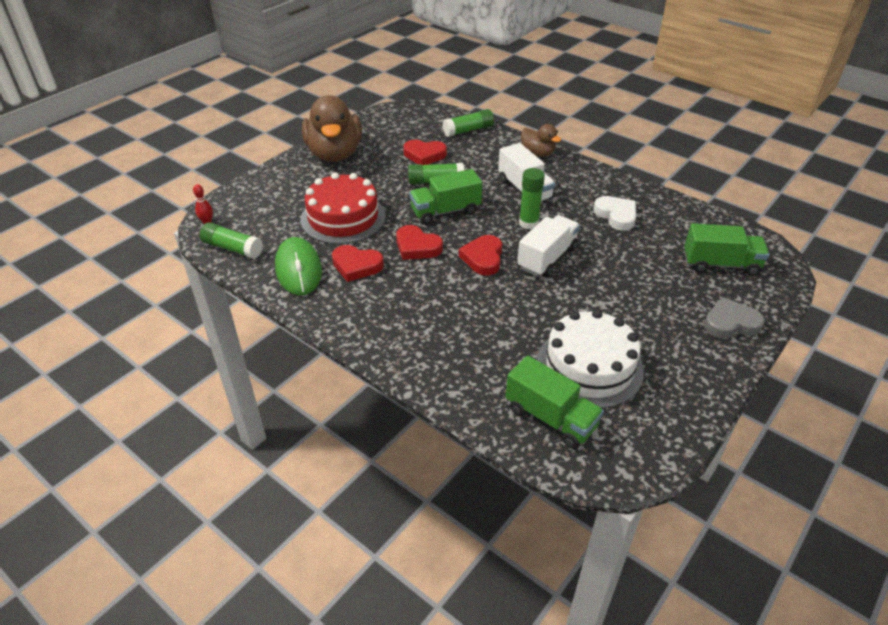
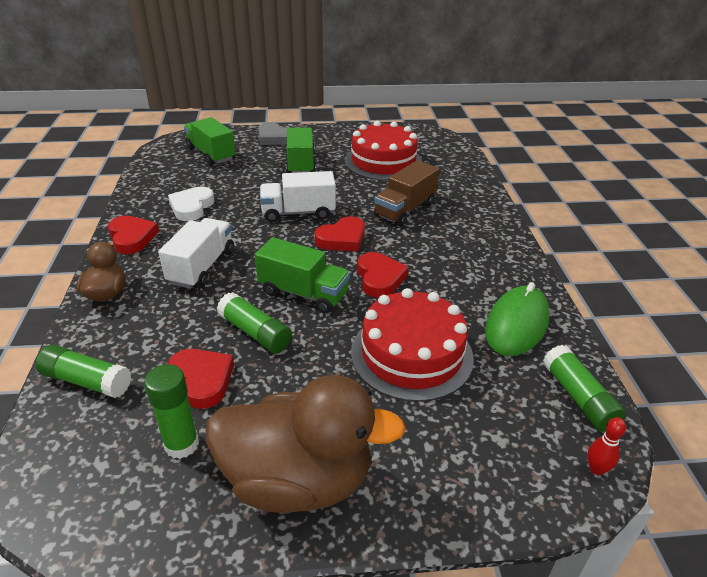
camera: 135 degrees left, 5 degrees down
brown duck [302,95,362,162] -> brown duck turned 60 degrees clockwise [206,375,406,513]
red heart [332,245,384,282] -> red heart moved to [108,216,159,254]
green truck [506,356,604,449] -> green truck moved to [286,127,316,173]
green glue stick [519,168,545,229] -> green glue stick moved to [144,364,199,459]
white cake [537,309,644,409] -> red cake [345,121,422,180]
none -> brown truck [374,160,439,226]

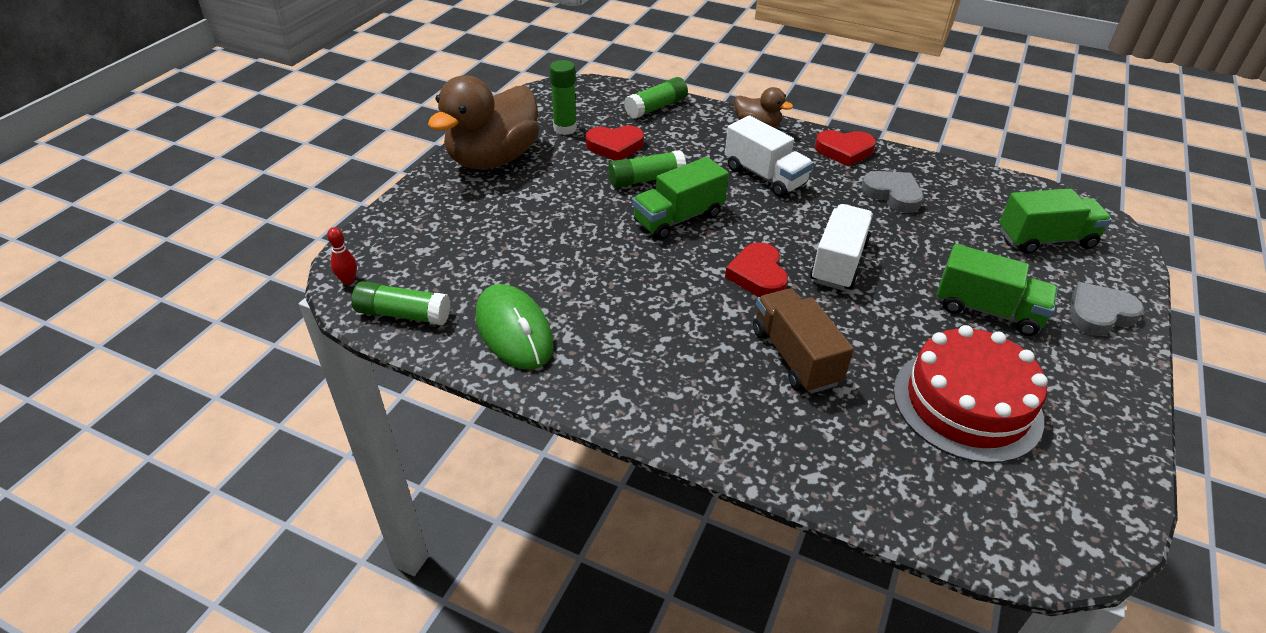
camera: 120 degrees right, 5 degrees up
white heart [168,186,214,221] -> grey heart [861,171,924,213]
red cake [351,288,474,402] -> none
red heart [357,252,409,298] -> none

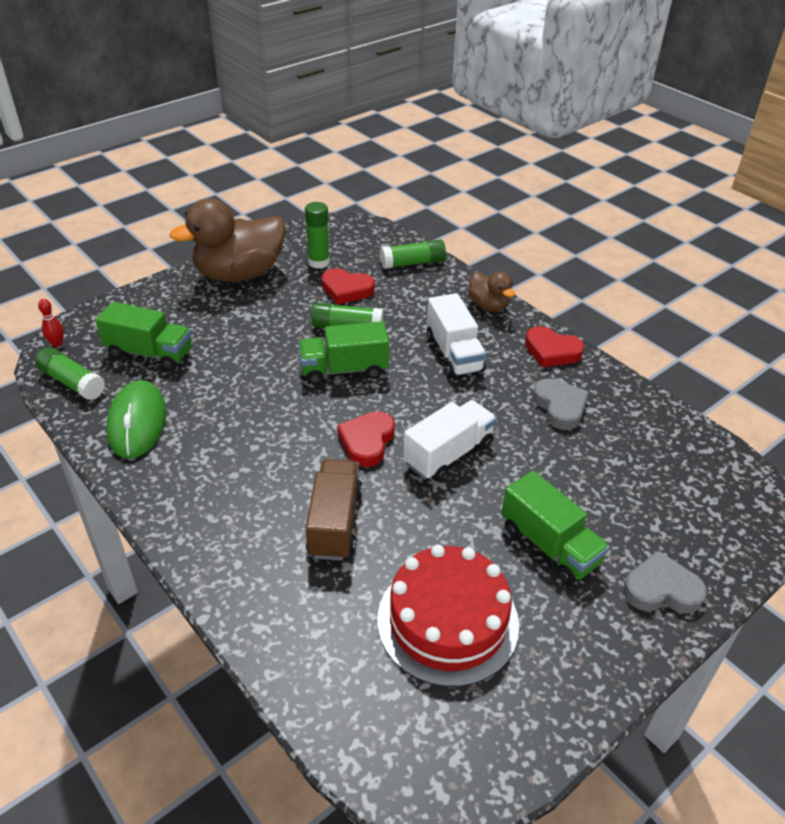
camera: 25 degrees right, 0 degrees up
green truck [999,189,1112,254] -> green truck moved to [96,302,192,370]

